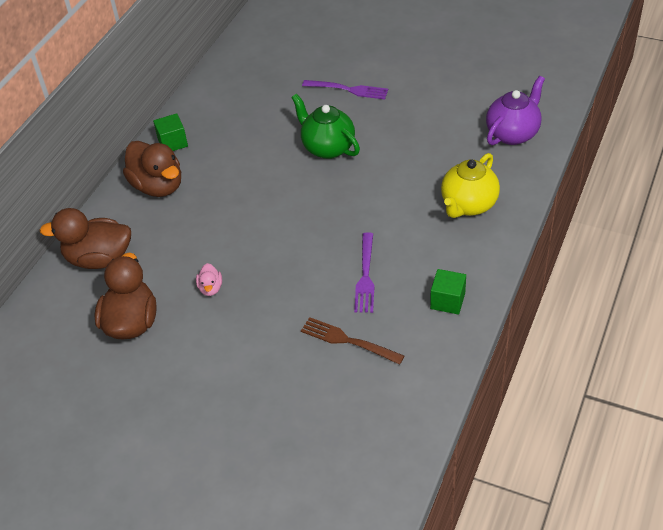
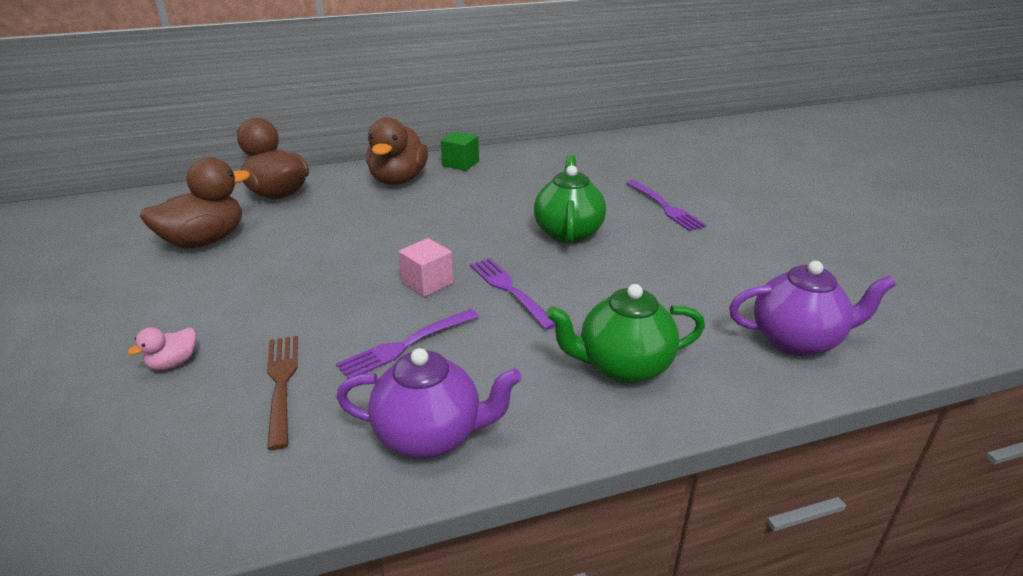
camera: 45 degrees right, 15 degrees down
pink duck [196,263,222,296] -> pink duck moved to [128,327,196,370]
green cube [430,269,466,315] -> purple teapot [336,348,522,458]
yellow teapot [441,153,500,218] -> green teapot [546,284,705,384]
none -> pink cube [398,238,453,297]
none -> purple fork [470,258,555,330]

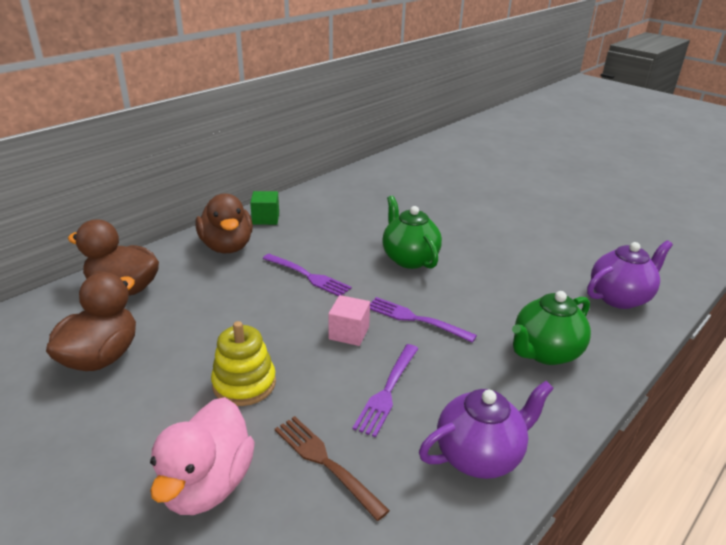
camera: 30 degrees left, 0 degrees up
pink duck [128,327,196,370] -> pink duck [150,397,255,515], size x2.20
purple fork [626,180,706,231] -> purple fork moved to [263,254,352,296]
none -> yellow stacking toy [211,321,276,406]

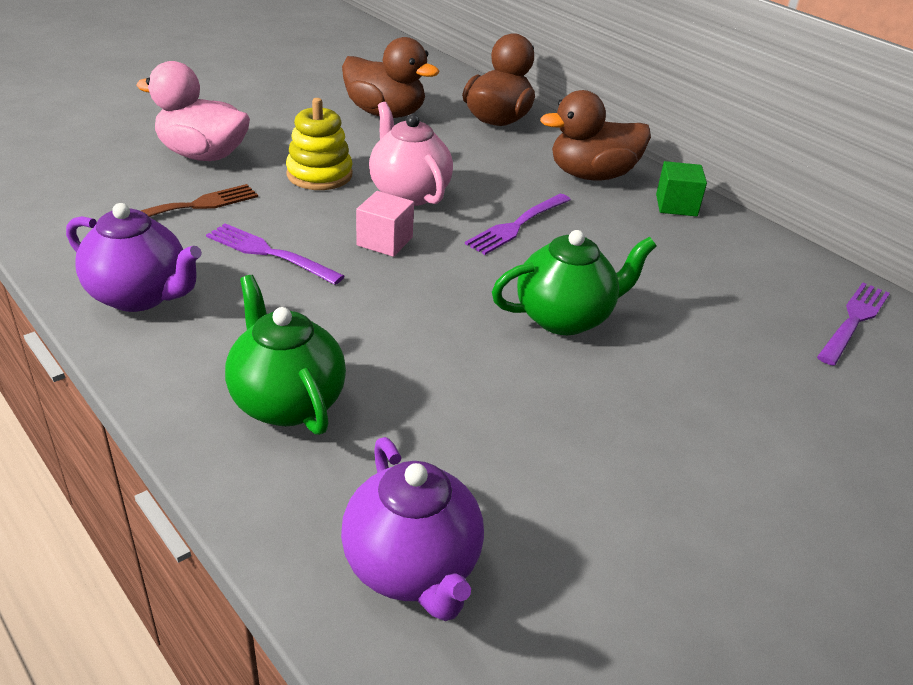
camera: 95 degrees right, 5 degrees up
purple fork [370,297,477,343] -> purple fork moved to [817,283,890,366]
purple teapot [419,381,554,479] -> purple teapot turned 45 degrees counterclockwise [66,203,202,312]
none -> pink teapot [369,102,453,206]

